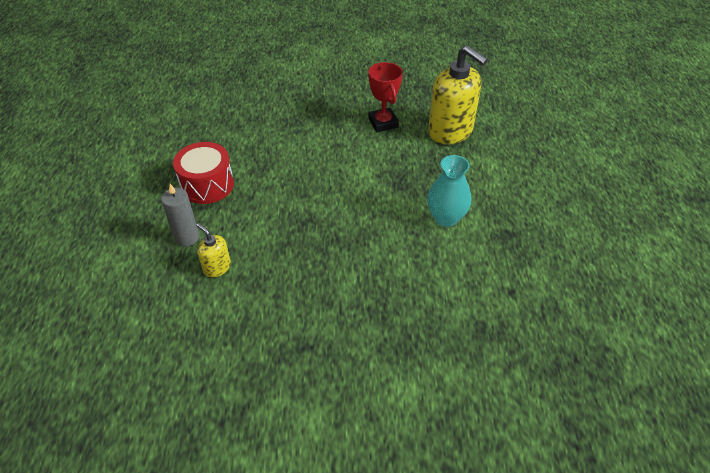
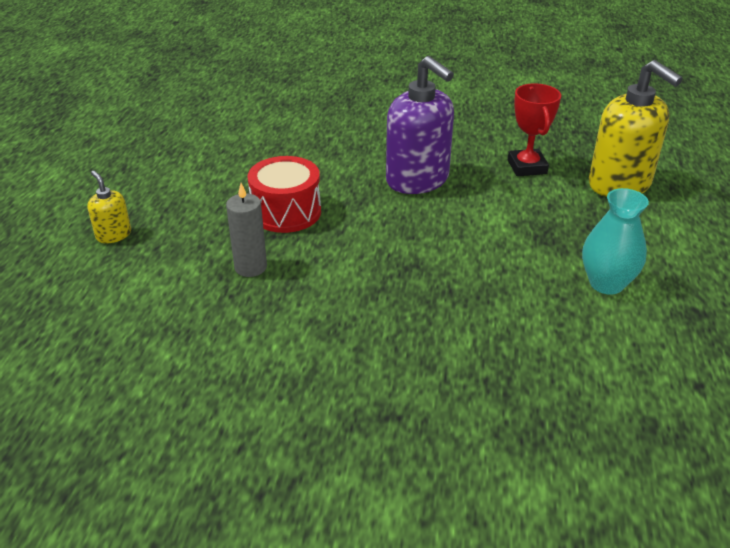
camera: 10 degrees right, 10 degrees down
yellow soap dispenser [196,223,231,277] -> yellow soap dispenser moved to [87,171,131,243]
none -> purple soap dispenser [386,56,454,194]

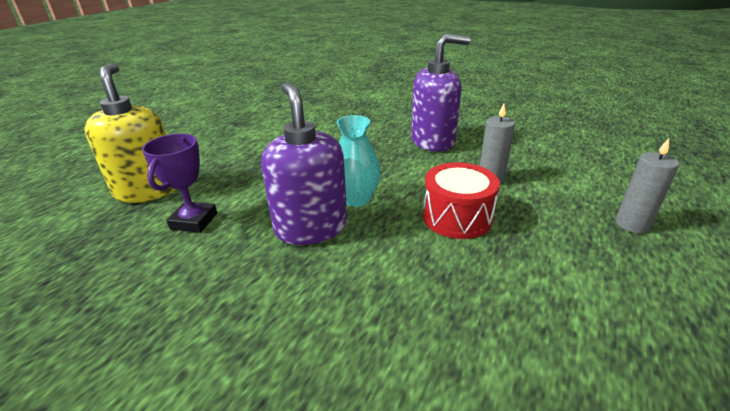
camera: 160 degrees left, 5 degrees down
yellow soap dispenser [87,171,131,243] -> grey candle [615,138,679,233]
red trophy [508,83,561,176] -> purple trophy [142,134,217,233]
turquoise vase [582,188,649,295] -> turquoise vase moved to [336,115,381,207]
none -> purple soap dispenser [411,34,470,152]

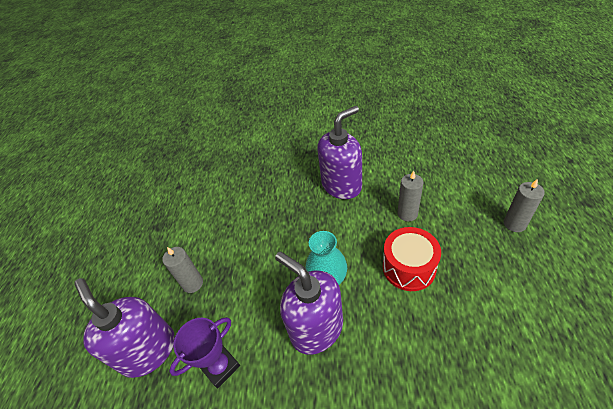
camera: 20 degrees left, 15 degrees up
yellow soap dispenser [84,63,176,203] -> purple soap dispenser [74,278,175,378]
purple trophy [142,134,217,233] -> purple trophy turned 60 degrees clockwise [169,317,240,388]
none -> grey candle [162,247,203,293]

